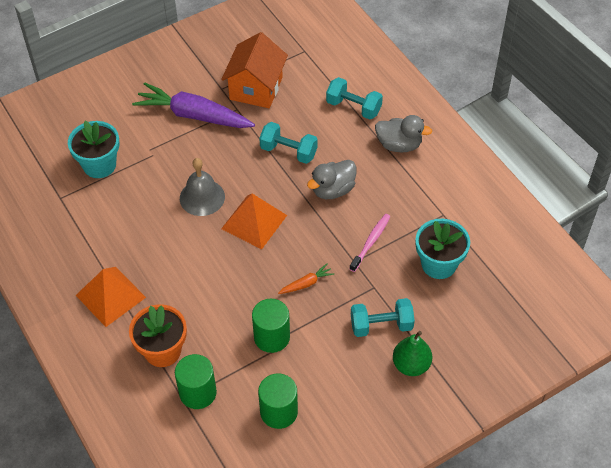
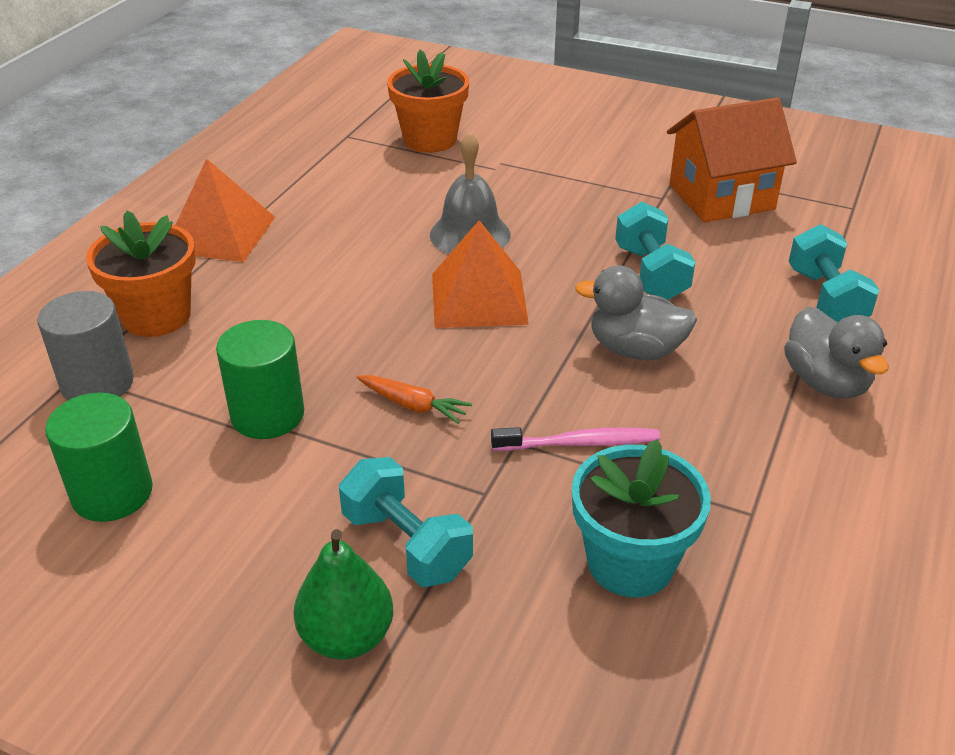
camera: 55 degrees right, 15 degrees down
turquoise flower pot [68,121,119,178] -> orange flower pot [387,49,469,153]
purple carrot [132,82,255,128] -> none
green cylinder [175,354,217,409] -> grey cylinder [37,291,134,401]

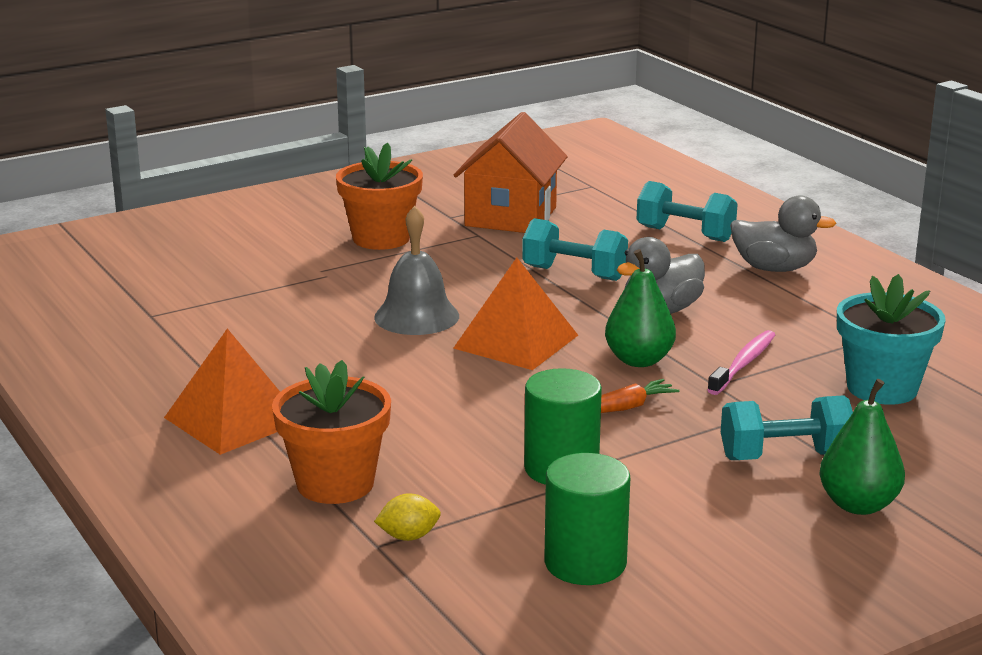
camera: 55 degrees left, 15 degrees down
grey cylinder [37,291,134,401] -> yellow lemon [374,493,441,541]
orange flower pot [387,49,469,153] -> orange flower pot moved to [336,143,423,250]
none -> green pear [605,249,676,367]

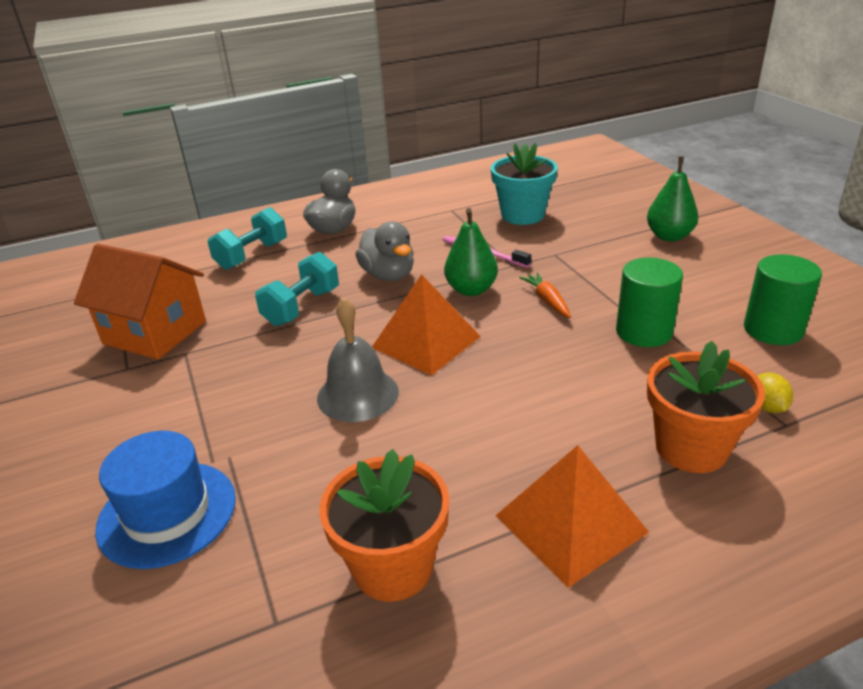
camera: 80 degrees left, 10 degrees up
orange flower pot [336,143,423,250] -> orange flower pot moved to [319,449,449,602]
turquoise dumbbell [721,395,853,460] -> none
none -> blue hat [95,431,236,569]

